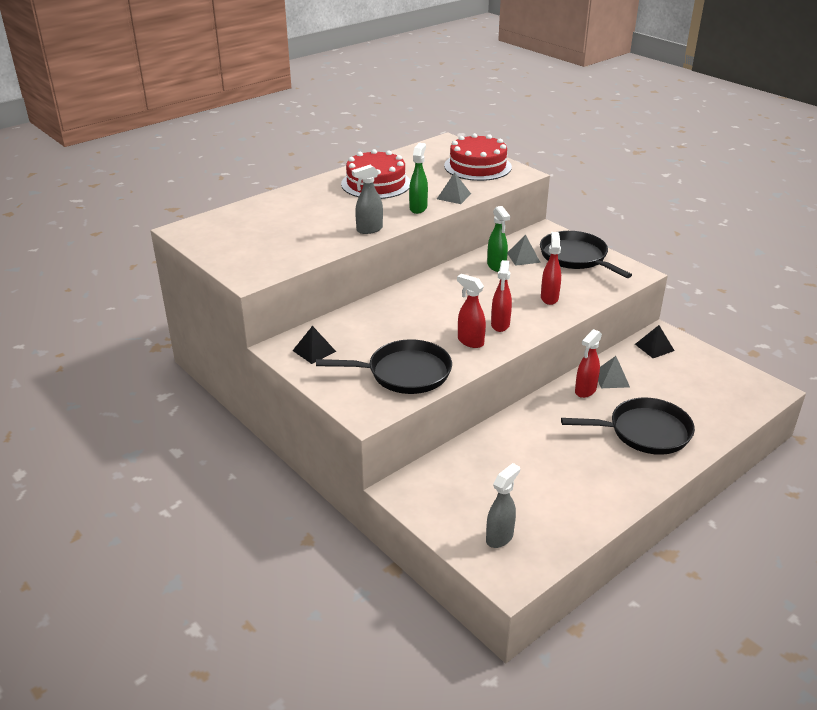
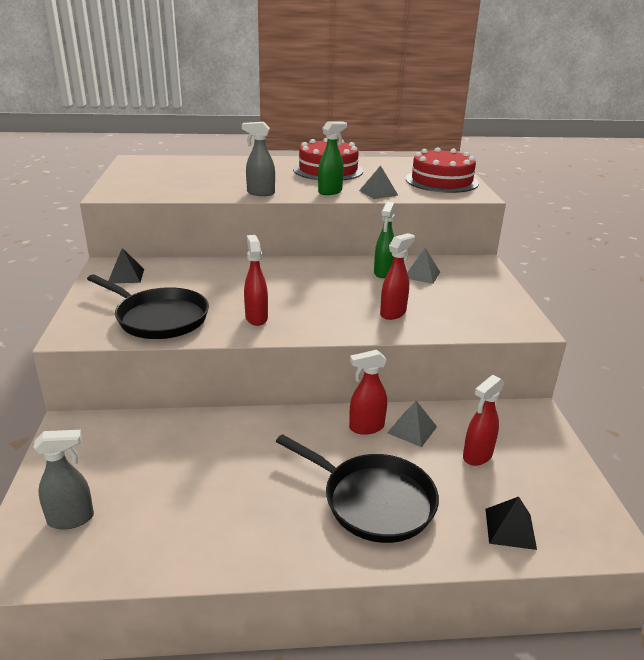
camera: 35 degrees right, 5 degrees down
red spray bottle [491,260,512,332] -> red spray bottle moved to [463,375,505,466]
black pan [540,231,632,278] -> none
black pyramid [635,325,675,358] -> black pyramid moved to [485,497,537,550]

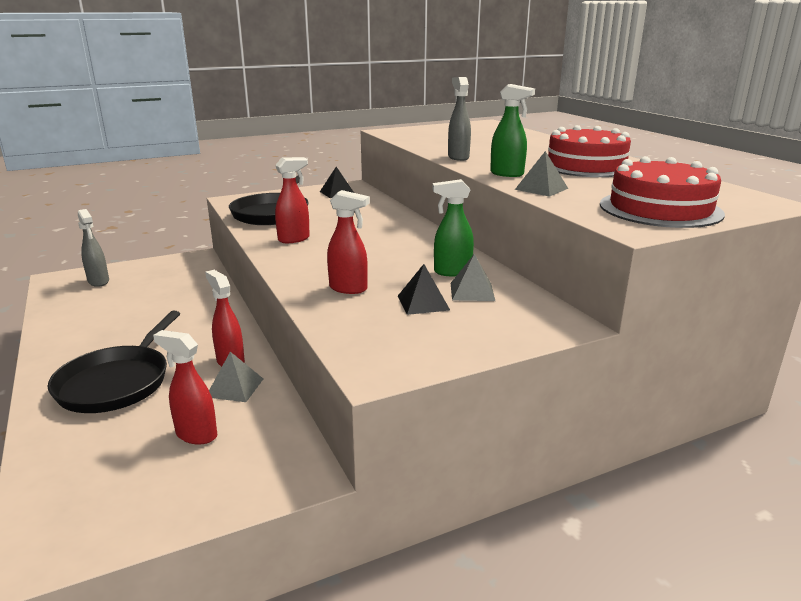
camera: 70 degrees right, 5 degrees down
black pyramid [485,497,537,550] -> black pyramid moved to [398,264,450,315]

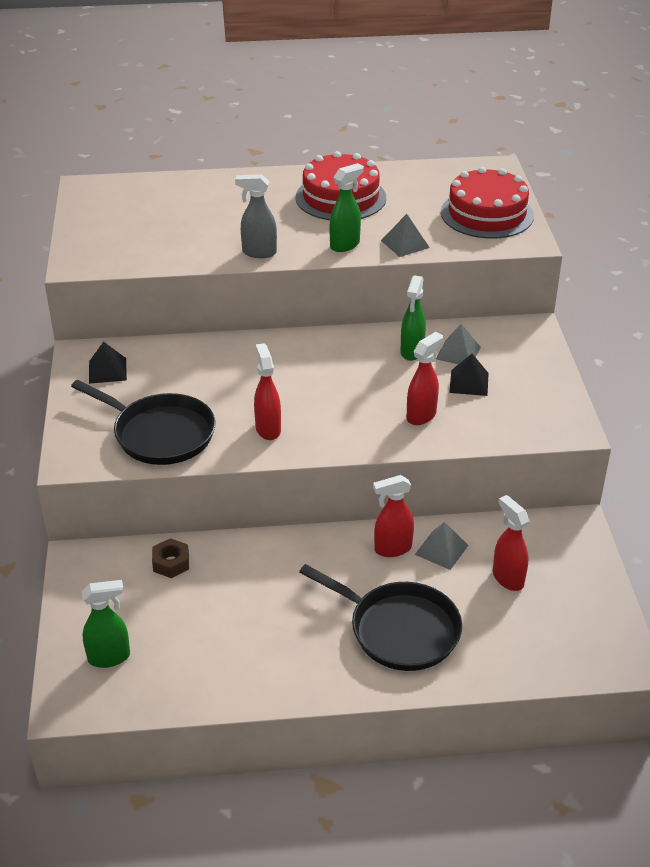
camera: 70 degrees left, 15 degrees up
grey spray bottle [78,209,109,287] -> green spray bottle [82,580,130,668]
red spray bottle [153,330,218,445] -> red spray bottle turned 105 degrees clockwise [493,495,530,591]
none -> brown nut [152,538,189,578]

